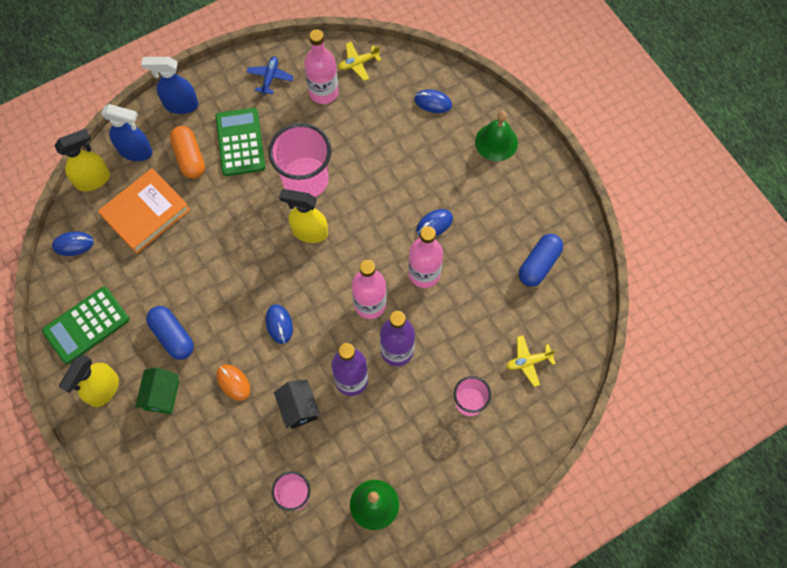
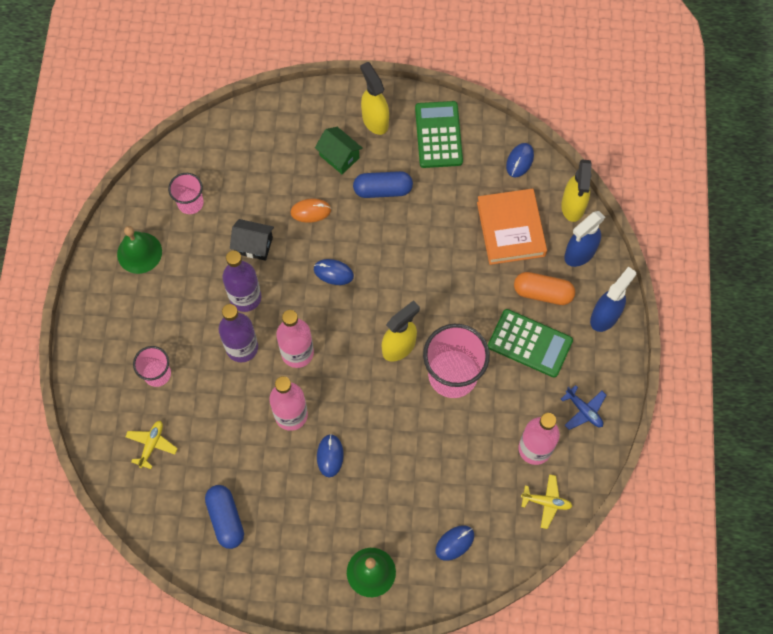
camera: 125 degrees right, 0 degrees up
yellow plane [338,42,381,81] -> yellow plane turned 90 degrees clockwise [521,474,572,529]

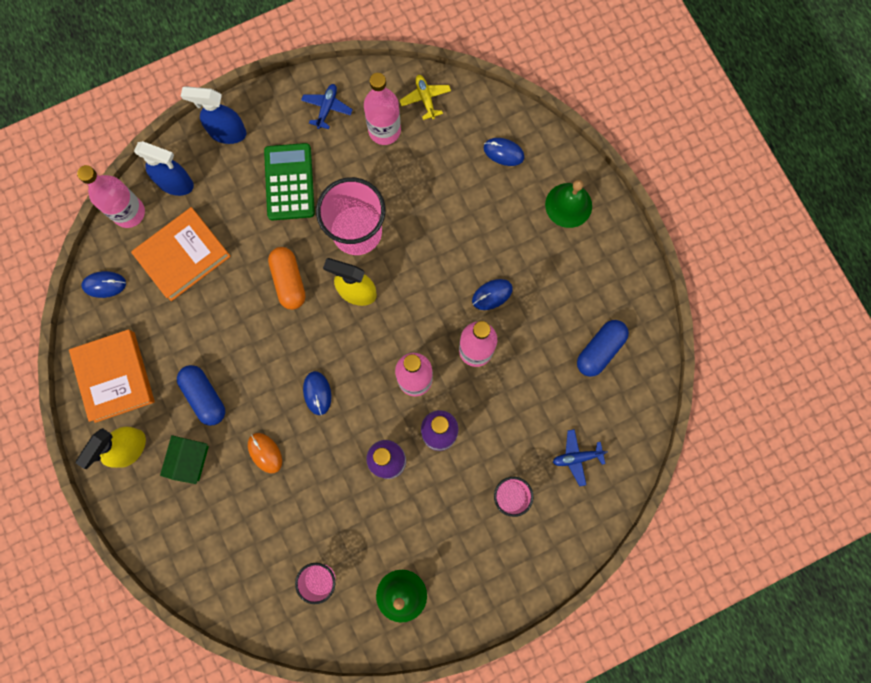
camera: 120 degrees left, 10 degrees up
yellow plane [125,421,178,469] -> blue plane [553,429,608,486]
black house [230,219,274,261] -> none
green calculator [415,101,463,168] -> orange book [69,329,155,423]
orange capsule [514,272,575,305] -> orange capsule moved to [268,247,306,310]
yellow spray bottle [561,160,592,222] -> pink bottle [77,165,145,228]

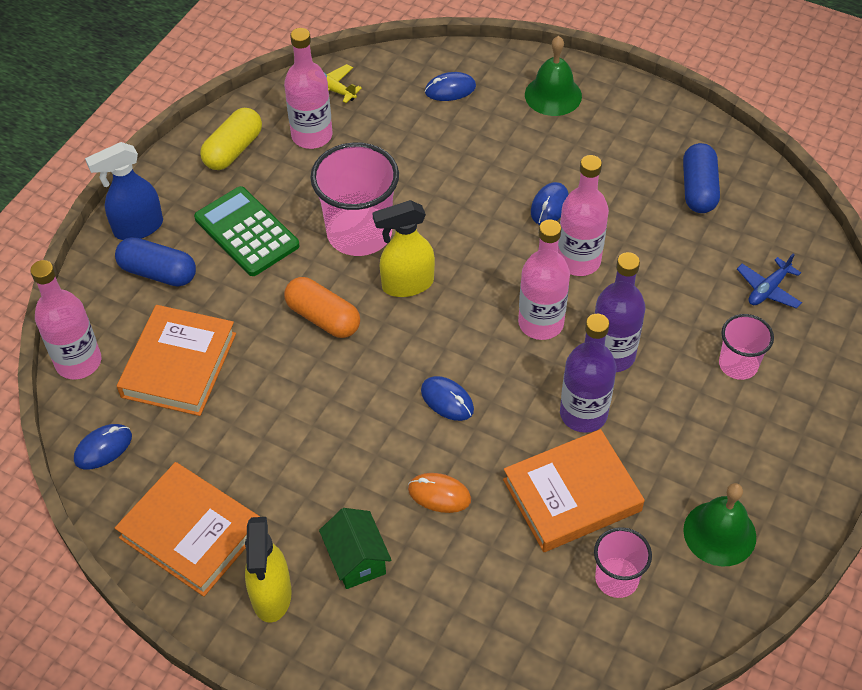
camera: 35 degrees left, 25 degrees down
blue spray bottle [134,141,194,196] -> none
blue capsule [177,365,225,426] -> blue capsule moved to [115,237,196,287]
blue plane [301,84,353,129] -> yellow capsule [200,108,262,170]
none -> orange book [503,429,645,552]

